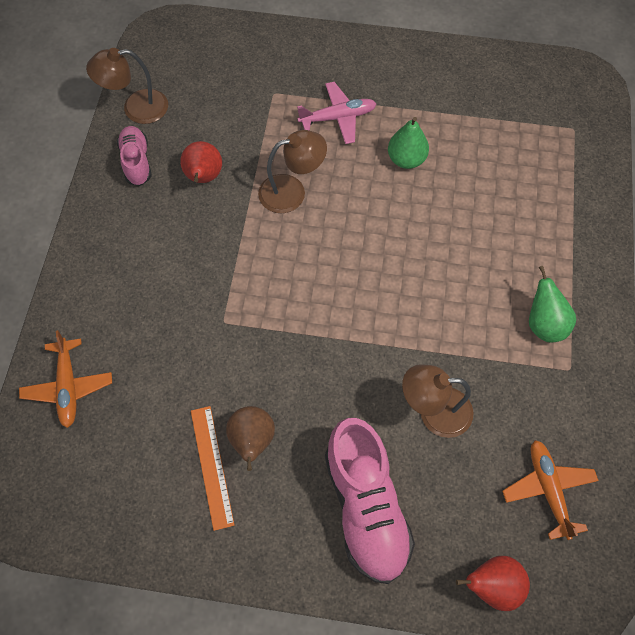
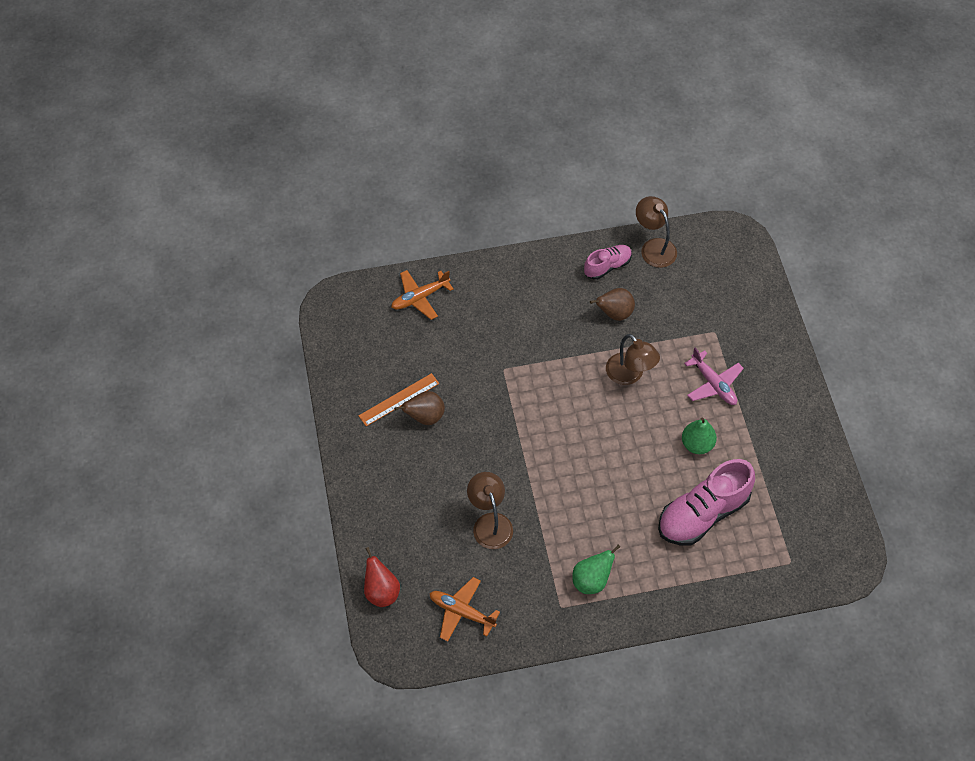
camera: 70 degrees right, 5 degrees down
red pear [180,141,222,183] -> brown pear [590,288,635,321]
pink shoe [325,418,415,584] -> pink shoe moved to [658,459,755,546]
orange plane [502,440,599,540] -> orange plane turned 120 degrees counterclockwise [429,577,500,642]

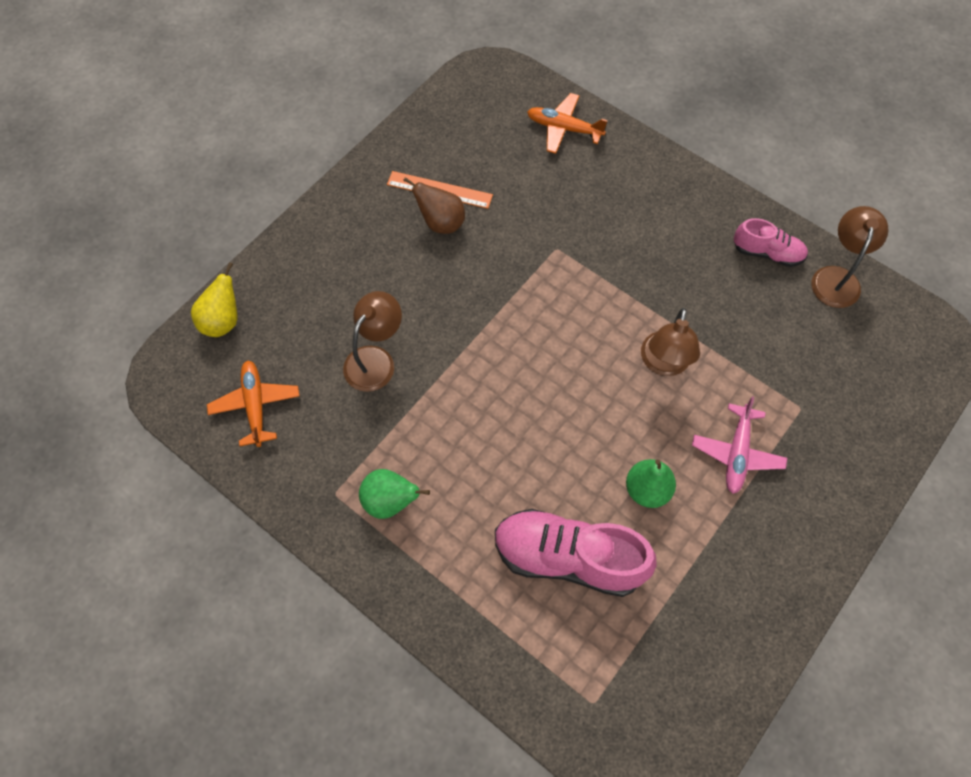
camera: 50 degrees right, 5 degrees up
red pear [364,547,400,607] -> yellow pear [191,262,237,337]
brown pear [590,288,635,321] -> none

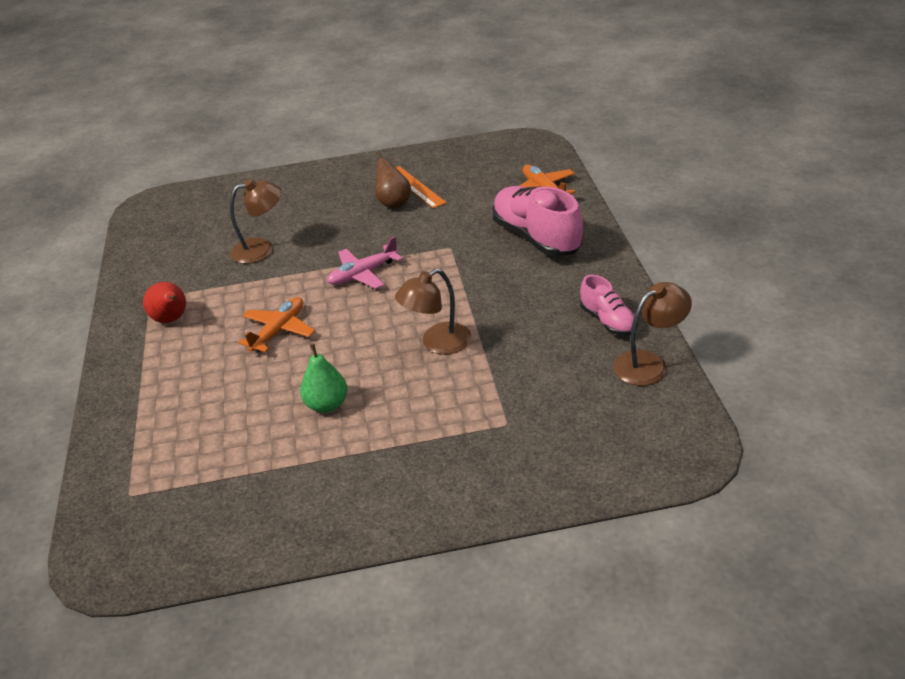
camera: 45 degrees right, 25 degrees down
yellow pear [191,262,237,337] -> none
orange plane [207,361,300,447] -> orange plane moved to [238,297,315,352]
green pear [359,469,430,519] -> red pear [143,282,186,323]
pink shoe [495,509,657,597] -> pink shoe moved to [492,186,583,257]
pink plane [692,396,787,494] -> pink plane moved to [327,236,403,289]

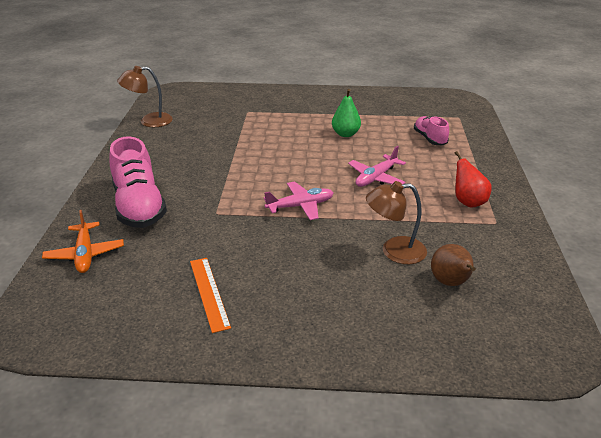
camera: 170 degrees left, 5 degrees down
orange plane [238,297,315,352] -> pink plane [348,146,406,187]
brown pear [375,151,411,208] -> brown pear moved to [431,244,476,286]
brown lamp [395,269,471,355] -> none
pink shoe [580,275,638,336] -> pink shoe moved to [414,116,449,145]

